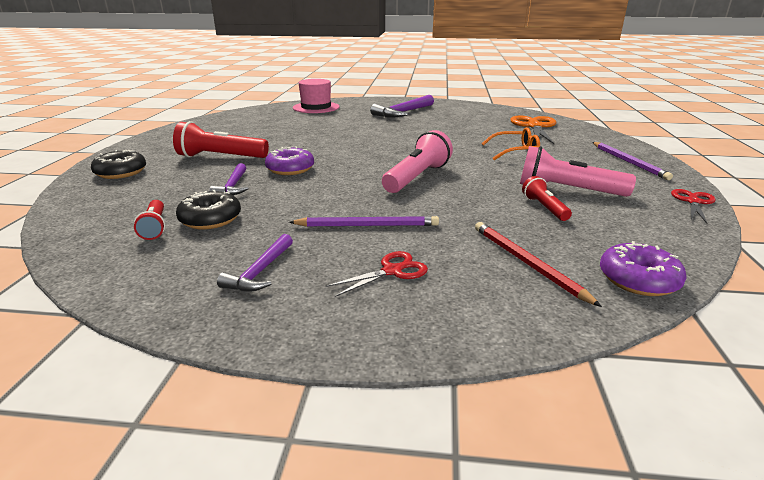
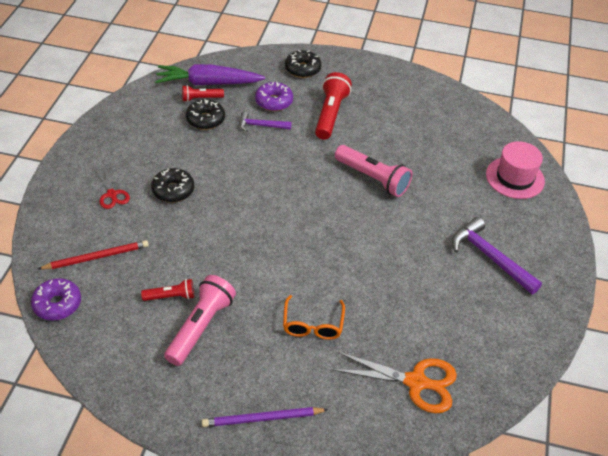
camera: 95 degrees right, 20 degrees up
purple hammer [217,234,293,291] -> none
purple donut [265,147,314,175] -> purple donut moved to [255,82,293,111]
purple pencil [289,216,439,227] -> black donut [151,168,194,203]
pink flashlight [382,130,453,193] -> pink flashlight moved to [335,145,412,197]
red scissors [671,189,716,224] -> none
none -> purple carrot [155,64,265,85]

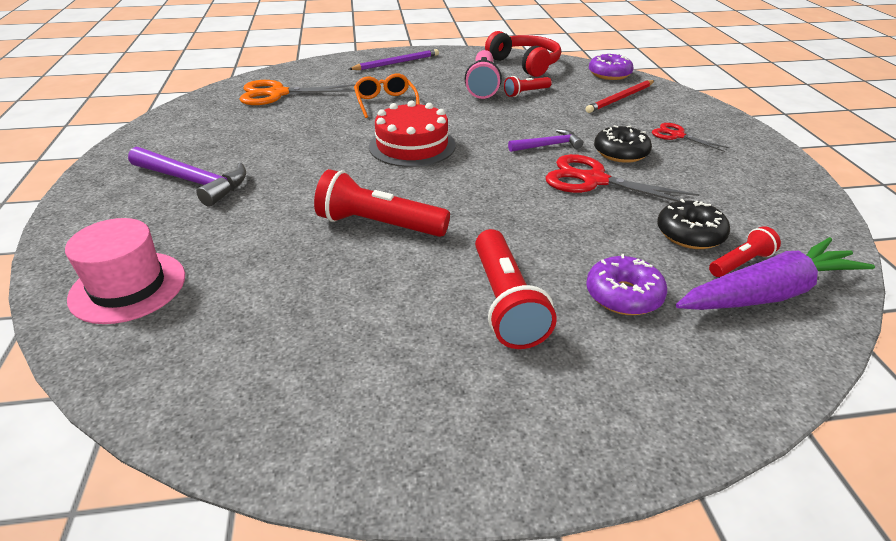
camera: 160 degrees right, 10 degrees down
purple hammer [240,111,292,132] -> purple hammer moved to [508,129,583,152]
black donut [285,50,321,78] -> none
pink flashlight [335,145,412,197] -> red flashlight [314,169,450,237]
none -> red cake [369,101,456,167]
none -> red headphones [485,31,561,77]
none -> red scissors [545,154,700,202]

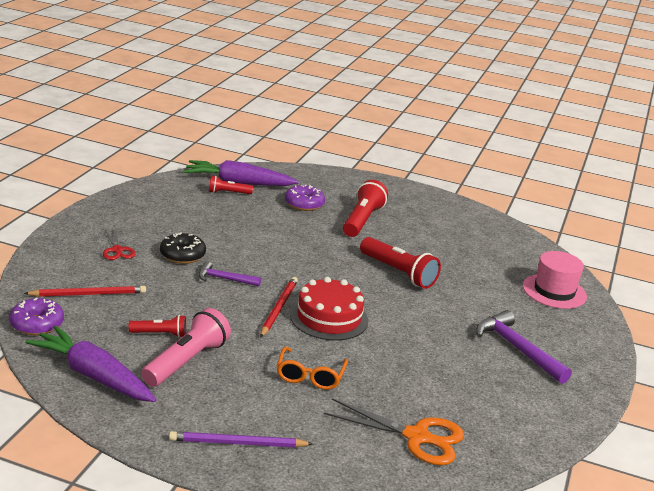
camera: 155 degrees left, 10 degrees down
red headphones [485,31,561,77] -> purple carrot [25,325,157,402]
red scissors [545,154,700,202] -> none
black donut [657,199,730,249] -> none
none -> red pencil [260,277,298,338]

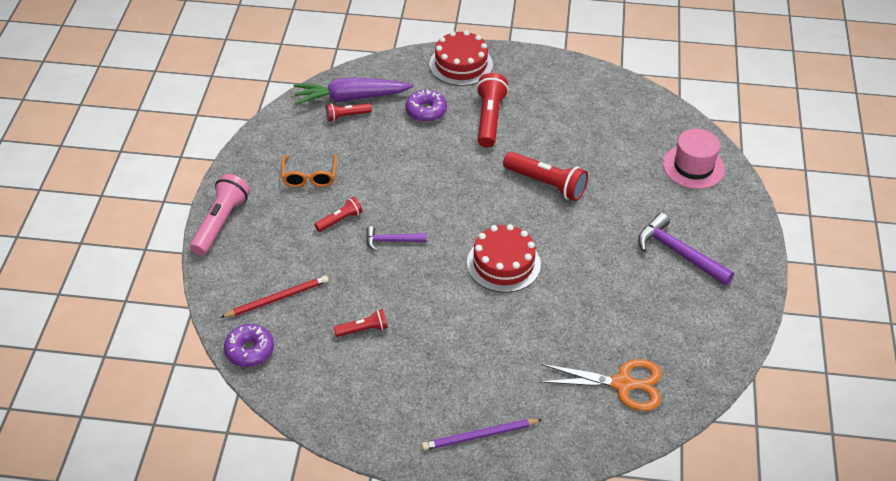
camera: 10 degrees left, 20 degrees up
purple carrot [25,325,157,402] -> none
red scissors [103,229,135,260] -> none
pink flashlight [141,308,231,387] -> pink flashlight moved to [190,174,250,256]
black donut [160,232,206,264] -> red flashlight [315,197,363,232]
red pencil [260,277,298,338] -> none
orange glasses [277,347,348,390] -> orange glasses moved to [282,155,337,187]
none -> red cake [430,30,493,86]

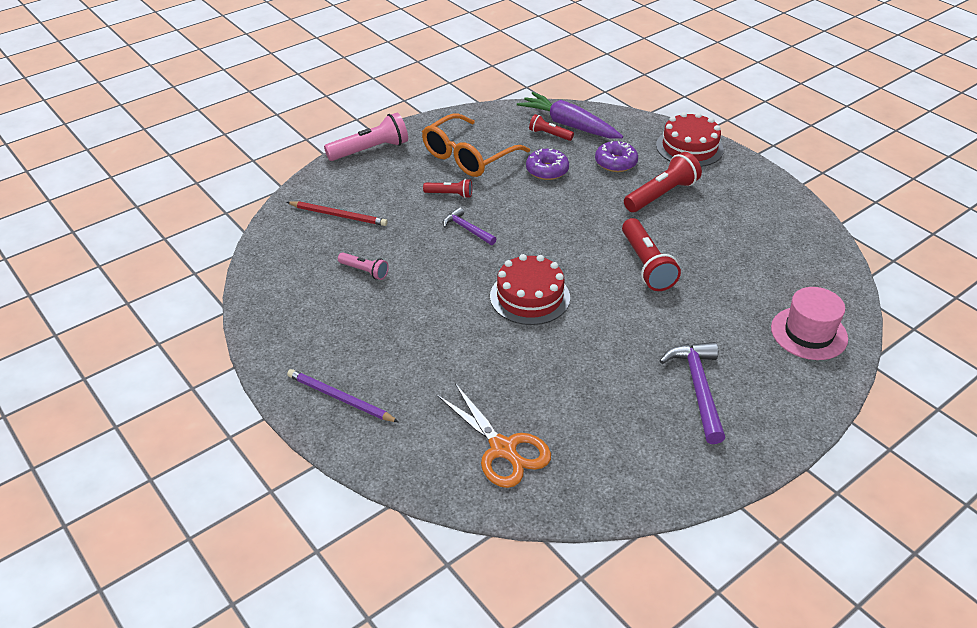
camera: 45 degrees right, 5 degrees down
purple donut [224,324,274,367] -> purple donut moved to [526,149,569,180]
orange glasses [282,155,337,187] -> orange glasses [422,114,530,177], size x1.70
red flashlight [334,309,388,337] -> pink flashlight [338,252,389,280]

